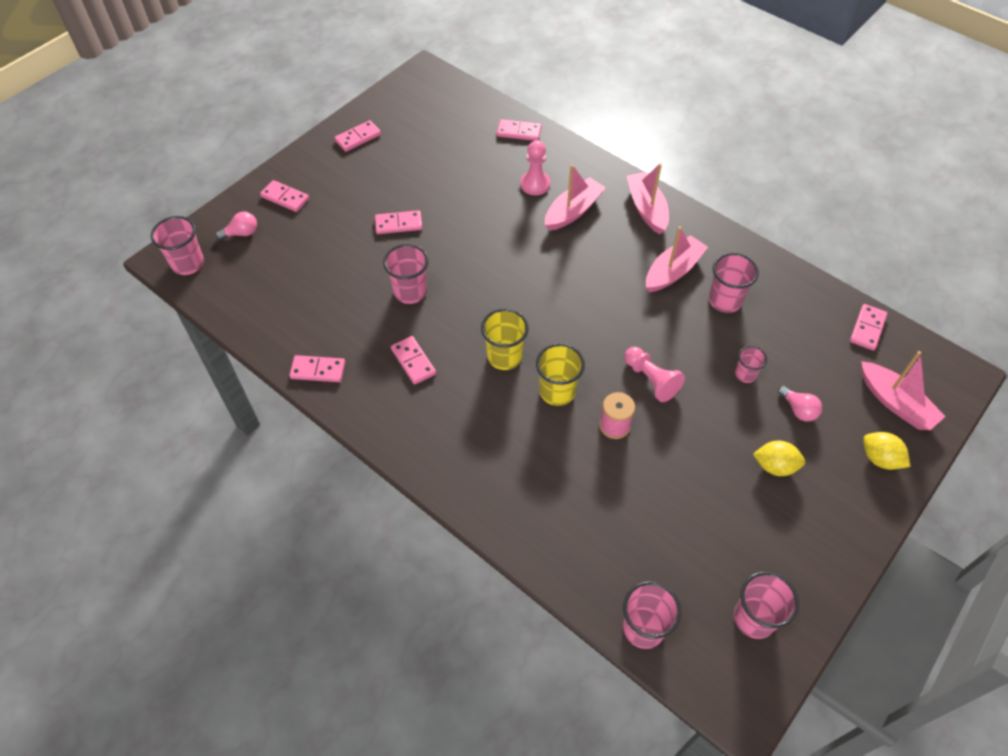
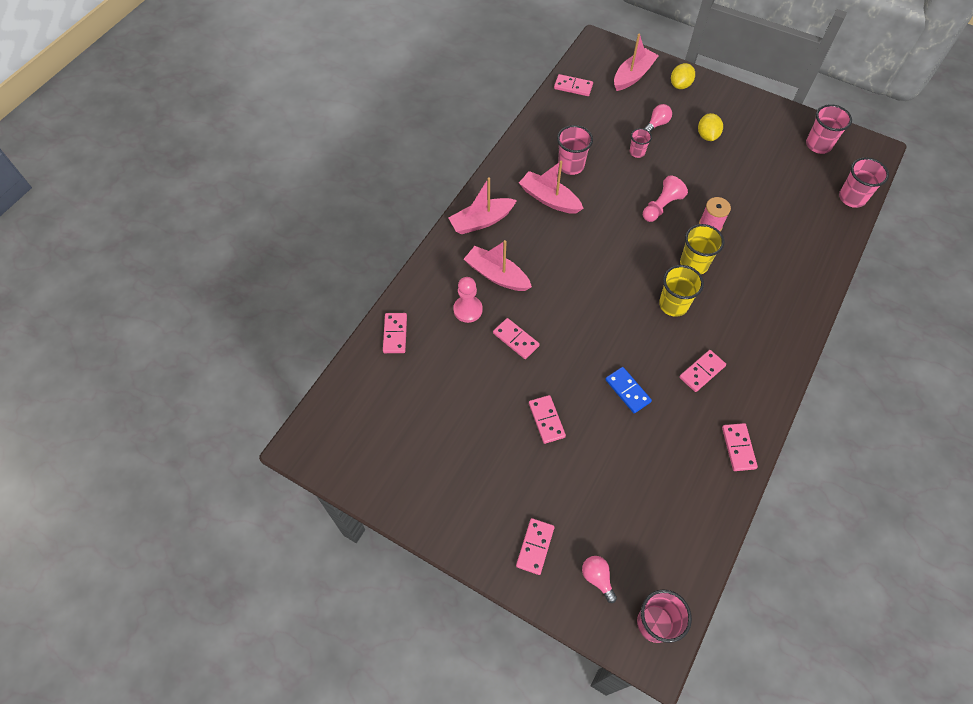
camera: 100 degrees left, 5 degrees up
pink domino [334,120,381,152] -> pink domino moved to [493,318,540,359]
pink cup [383,244,429,304] -> blue domino [605,367,652,413]

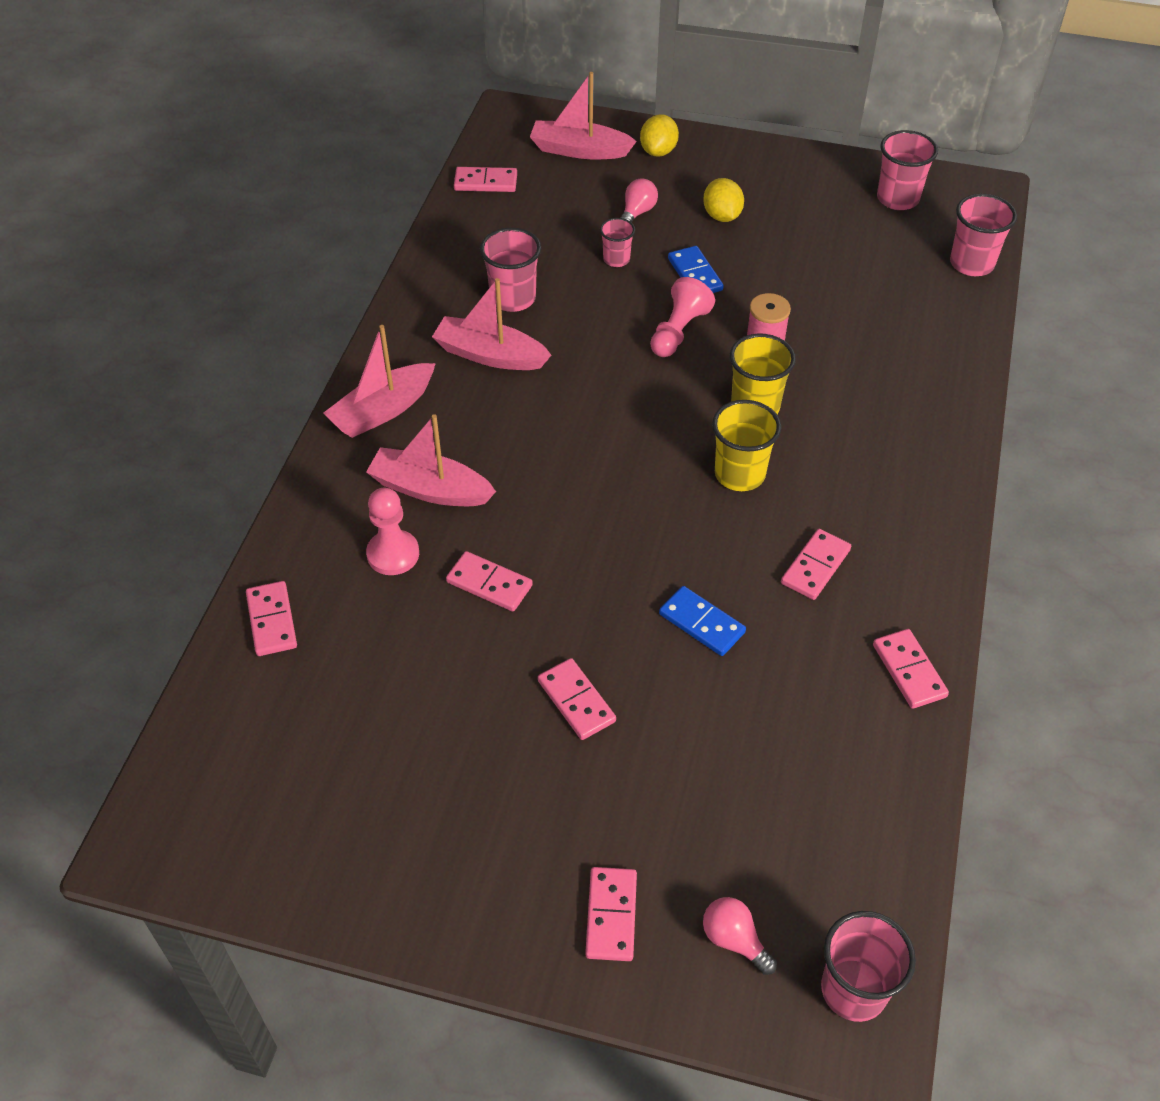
camera: 15 degrees left, 10 degrees down
pink boat [614,34,659,91] -> pink boat turned 105 degrees counterclockwise [530,72,637,159]
none -> blue domino [668,246,724,293]

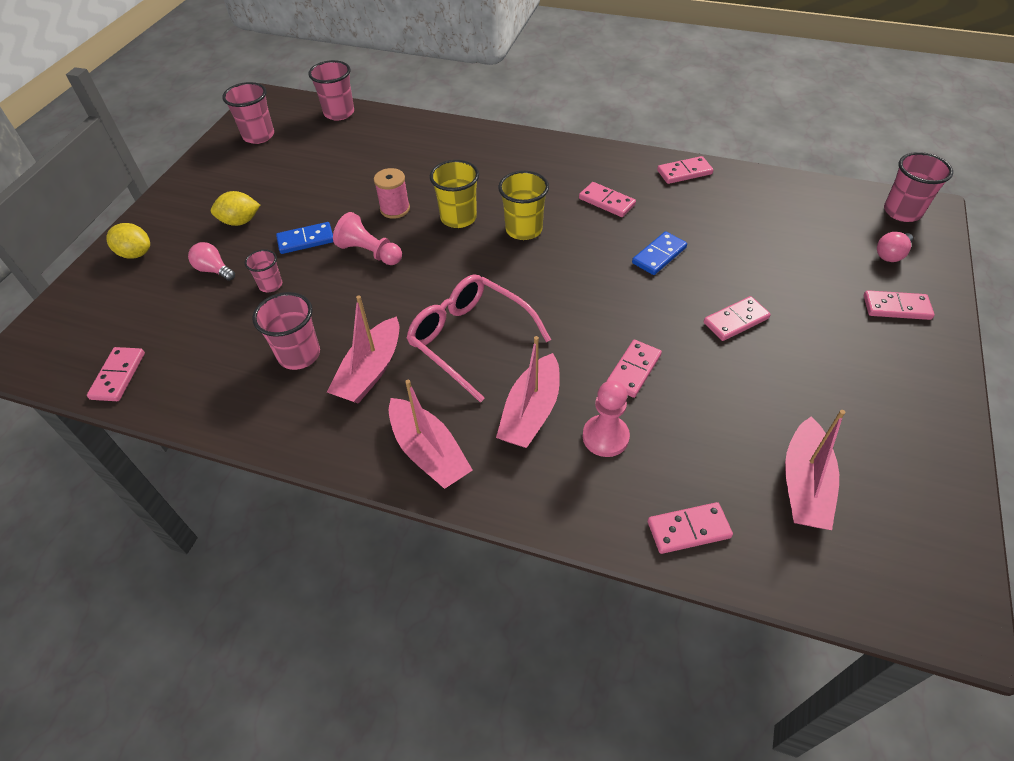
camera: 85 degrees left, 0 degrees up
pink boat [530,72,637,159] -> pink boat moved to [785,410,845,530]
none -> pink glasses [407,274,551,403]

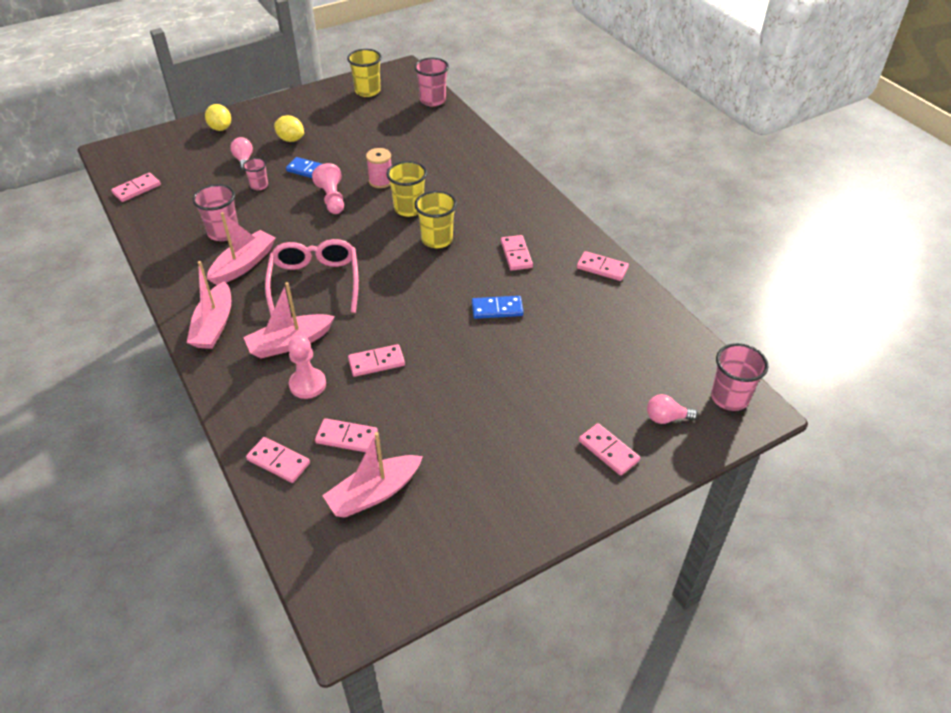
camera: 40 degrees right, 5 degrees down
pink cup [222,82,274,144] -> yellow cup [347,49,382,97]
pink boat [327,295,399,404] -> pink boat turned 150 degrees clockwise [207,212,275,285]
pink domino [704,296,771,341] -> pink domino moved to [315,418,378,452]

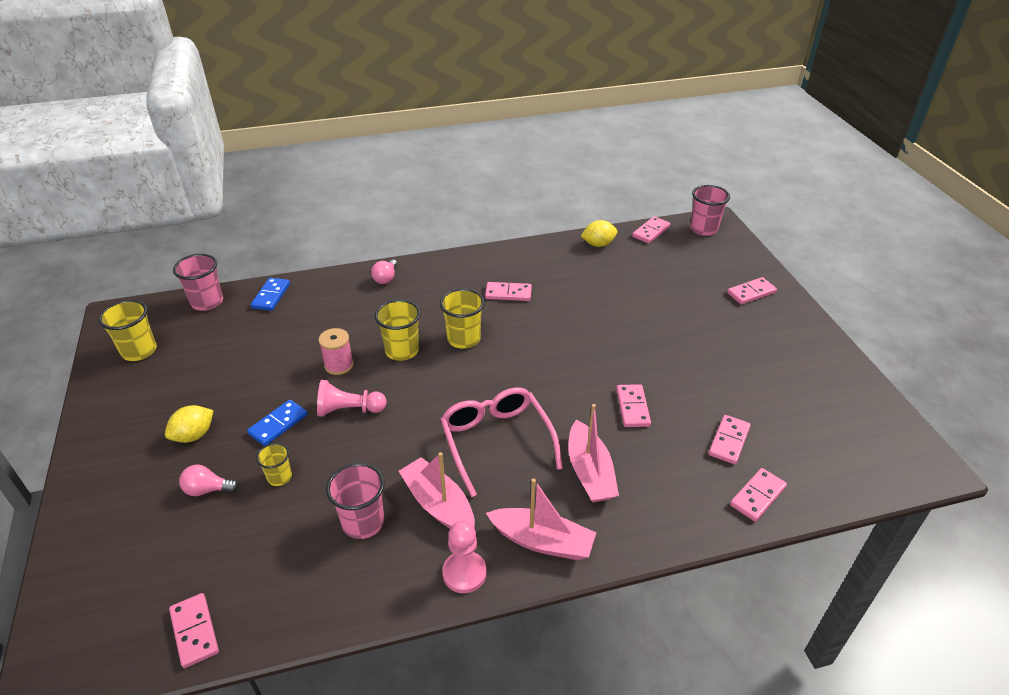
camera: 75 degrees left, 5 degrees down
yellow lemon [205,104,231,131] -> yellow lemon moved to [581,220,618,247]
pink cup [243,158,268,190] -> yellow cup [256,443,292,486]
pink glasses [265,239,359,315] -> pink glasses turned 60 degrees clockwise [440,387,563,497]
pink pawn [288,335,326,399] -> pink pawn moved to [442,521,487,593]
pink boat [322,432,423,518] -> none
blue domino [472,296,524,319] -> blue domino moved to [251,278,290,311]
pink domino [577,251,629,281] -> pink domino moved to [632,216,670,244]
pink light bulb [647,394,698,424] -> pink light bulb moved to [371,259,397,284]

